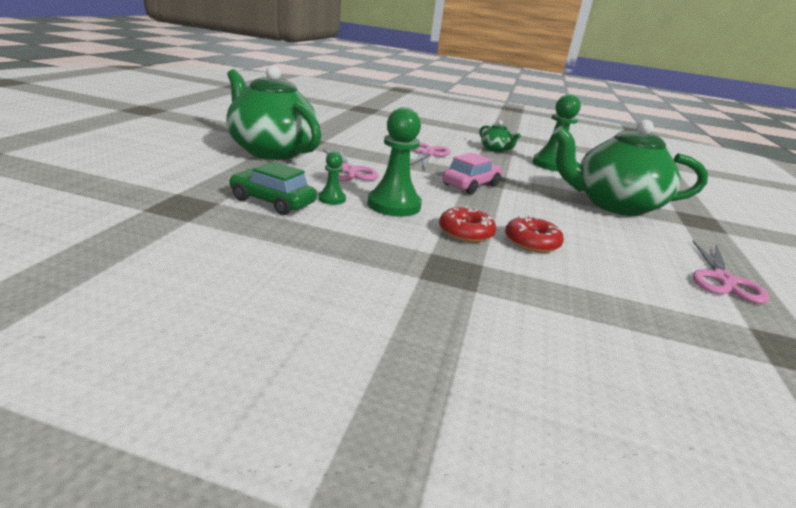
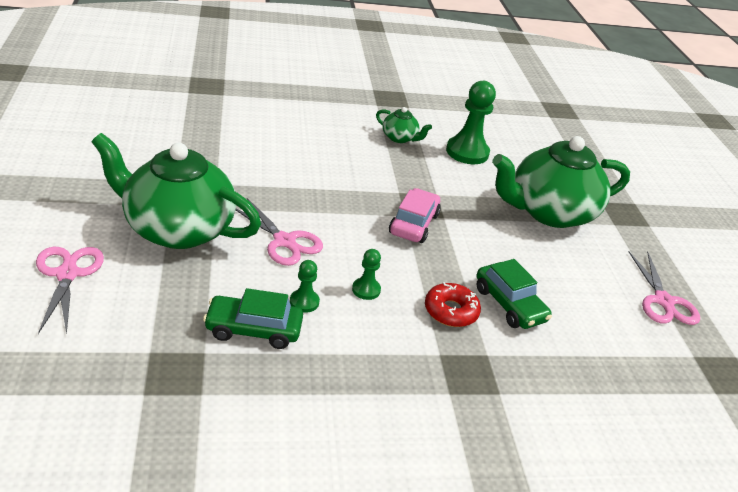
camera: 25 degrees left, 10 degrees up
green pawn [367,107,422,217] -> green pawn [352,249,381,300], size x0.50
pink scissors [410,142,451,171] -> pink scissors moved to [36,247,104,335]
red donut [505,215,564,253] -> green car [477,259,552,329]

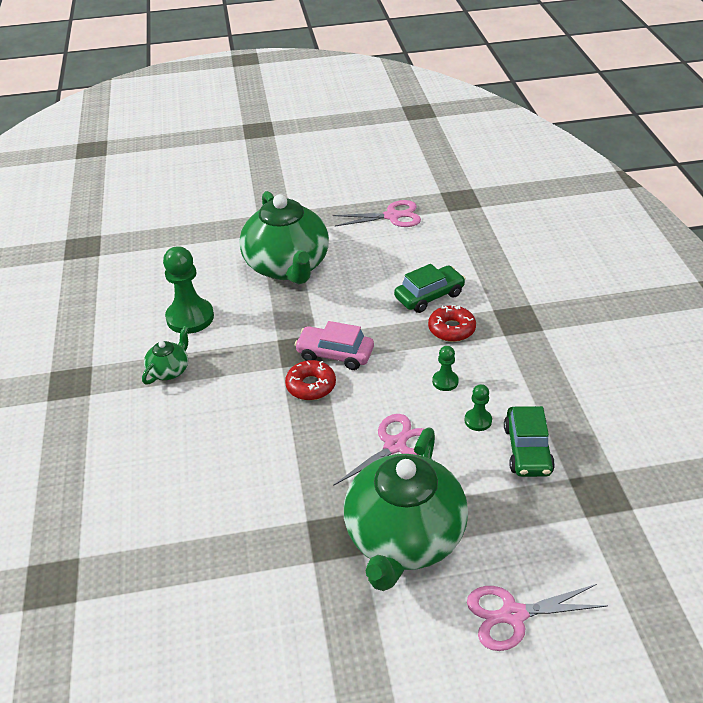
camera: 85 degrees left, 5 degrees up
none -> red donut [285,360,336,400]

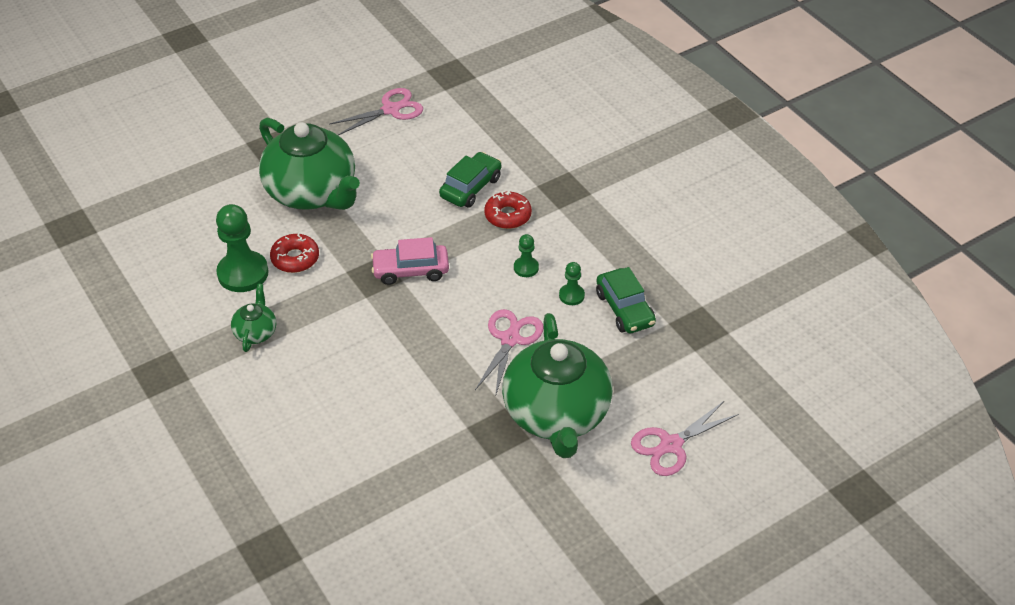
camera: 25 degrees left, 5 degrees up
red donut [285,360,336,400] -> red donut moved to [270,233,319,273]

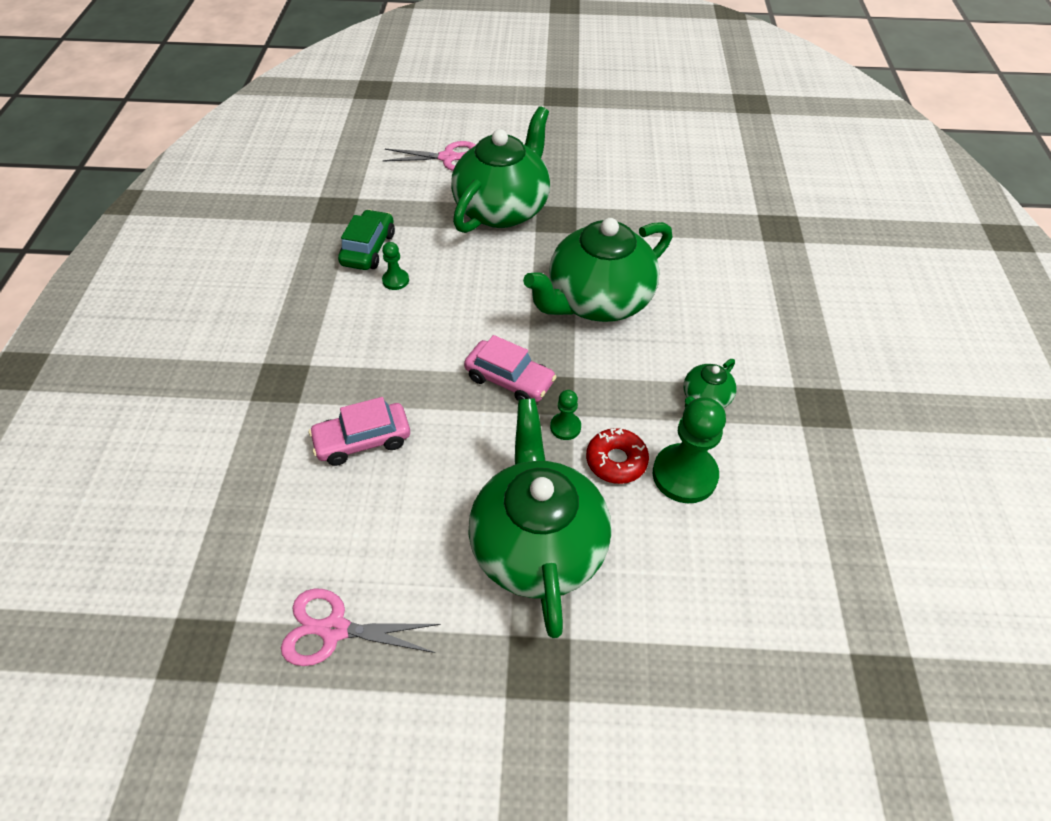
camera: 145 degrees left, 5 degrees up
green car [439,152,501,208] -> pink car [309,397,410,466]
pink scissors [475,309,544,397] -> none
red donut [484,191,532,229] -> none
green pawn [514,234,539,277] -> green pawn moved to [550,390,581,440]
none -> green teapot [523,218,672,322]

